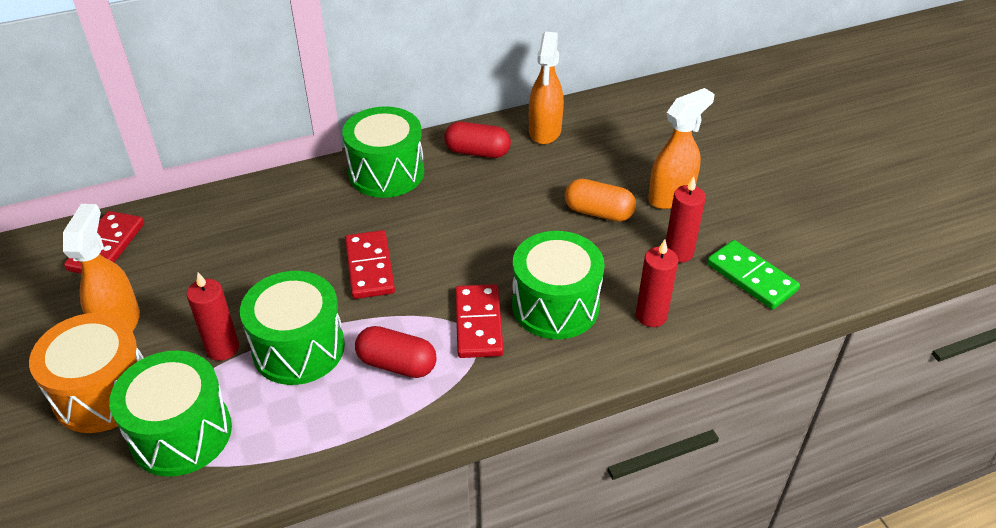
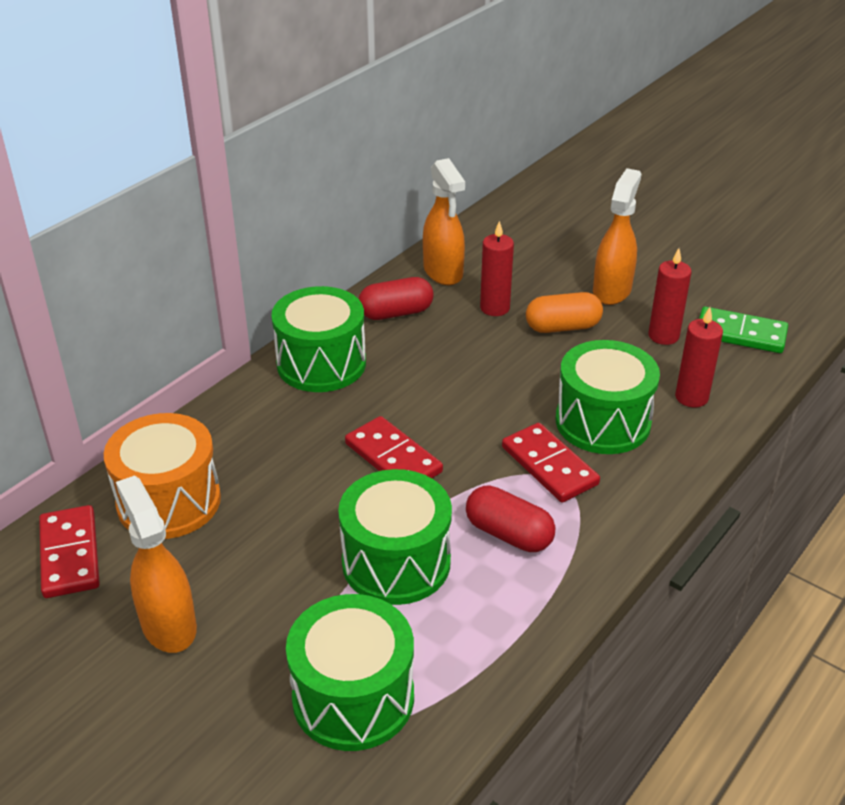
camera: 30 degrees left, 5 degrees down
orange drum [29,313,144,433] -> orange drum moved to [104,413,221,539]
red candle [187,272,239,361] -> red candle moved to [480,221,514,316]
red capsule [355,326,437,378] -> red capsule turned 45 degrees clockwise [466,485,555,552]

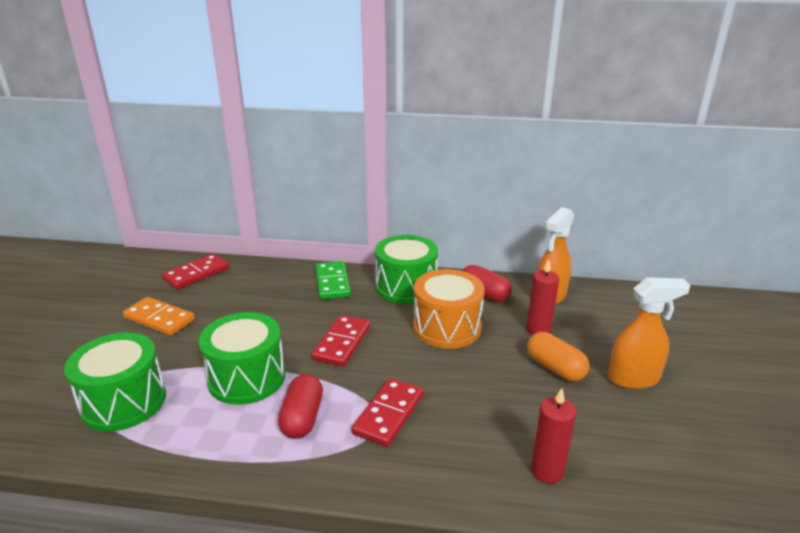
camera: 60 degrees right, 10 degrees down
orange drum [104,413,221,539] -> orange drum moved to [414,269,485,349]
orange spray bottle [116,475,197,653] -> orange domino [123,297,195,336]
green drum [556,340,660,454] -> none
red candle [648,248,692,345] -> none
green domino [699,307,788,353] -> green domino moved to [316,261,351,300]

